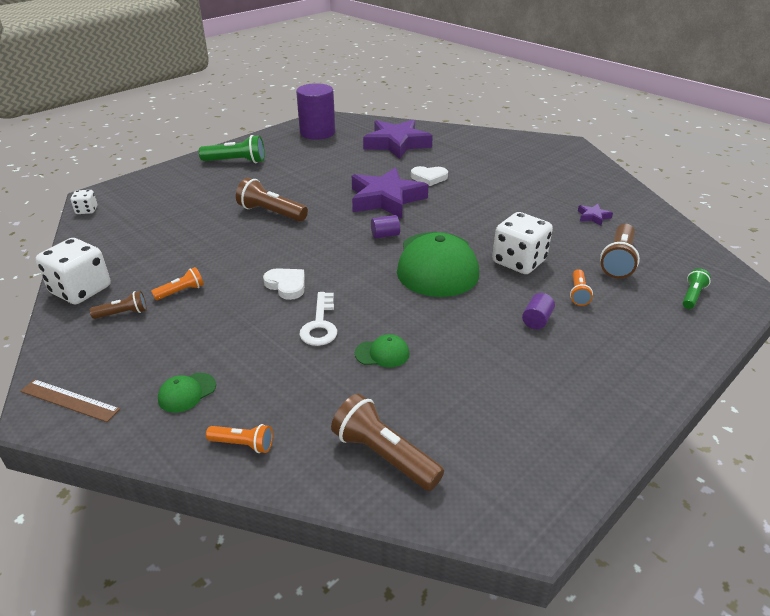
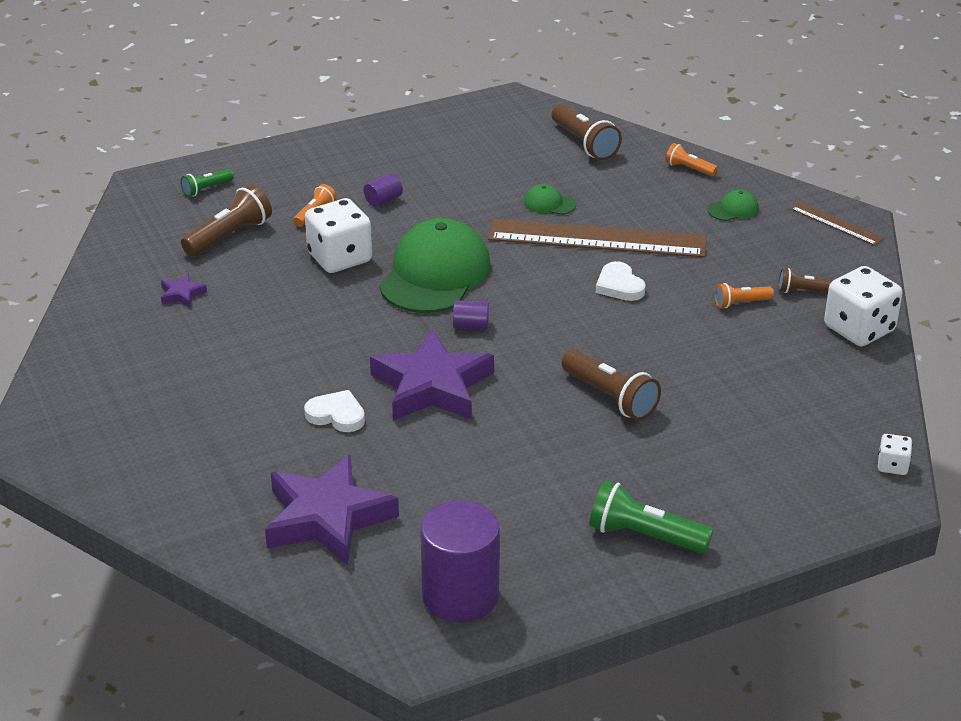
camera: 160 degrees left, 0 degrees up
white key [300,292,337,346] -> brown ruler [488,219,707,258]

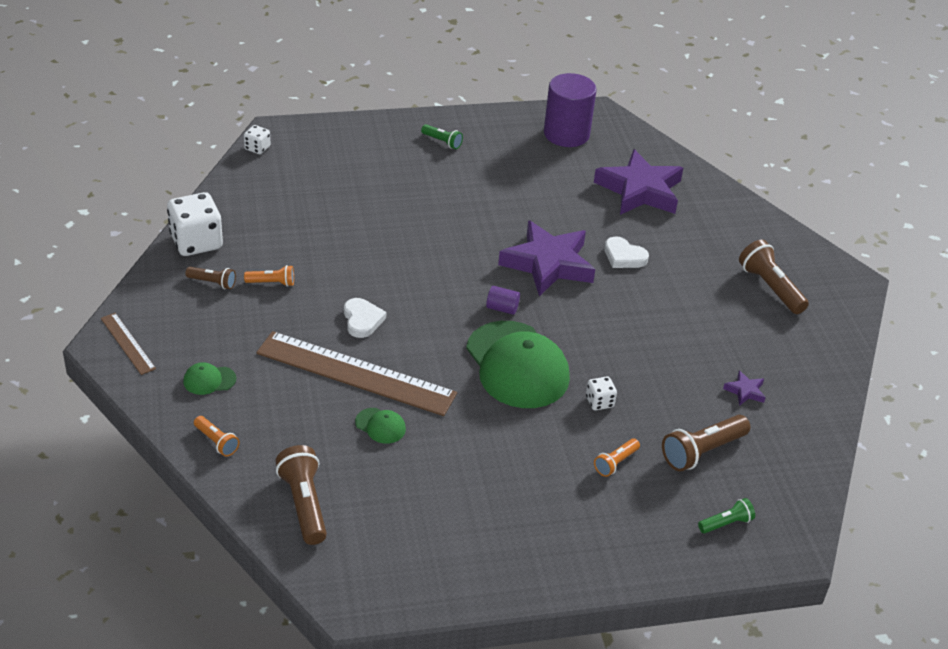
camera: 170 degrees left, 5 degrees up
white dice [305,198,372,273] -> white dice [586,377,617,410], size x0.49
purple cylinder [364,173,403,207] -> none
green cap [379,218,491,313] -> green cap turned 60 degrees counterclockwise [466,321,570,408]
brown flashlight [562,349,661,420] -> brown flashlight moved to [739,240,809,314]
green flashlight [589,480,713,554] -> green flashlight [421,124,463,149], size x0.56

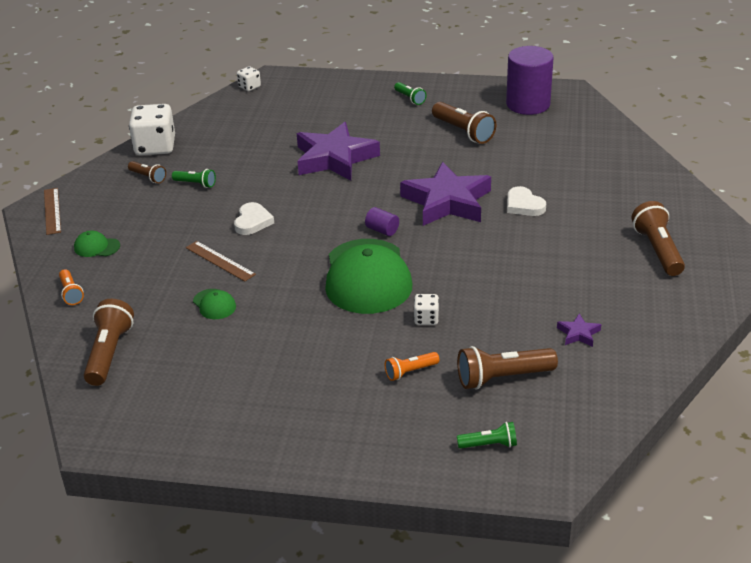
camera: 25 degrees right, 5 degrees down
orange flashlight [244,265,294,287] -> green flashlight [172,169,216,188]
brown ruler [256,331,457,416] -> brown ruler [186,241,256,281], size x0.47
purple star [594,149,683,215] -> purple star moved to [297,122,380,181]
none -> brown flashlight [432,102,496,144]

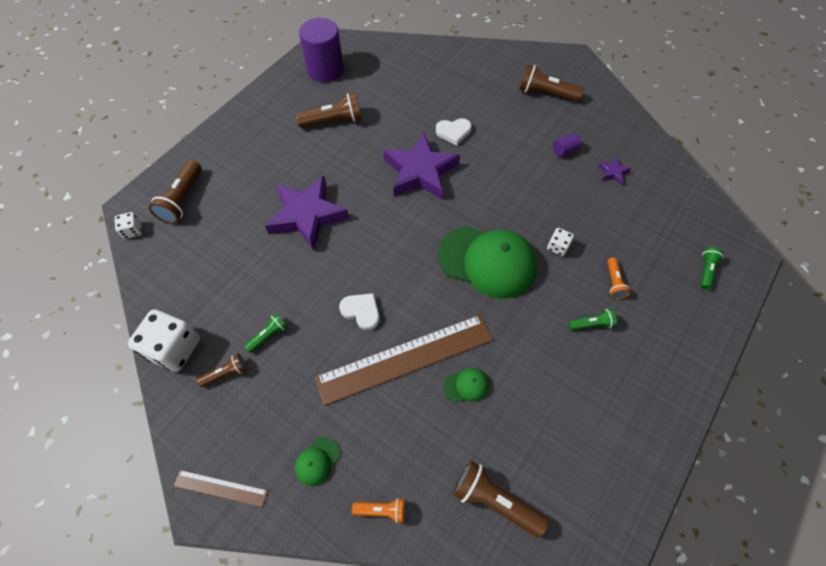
camera: 65 degrees left, 25 degrees up
brown ruler [186,241,256,281] -> brown ruler [315,315,493,406], size x2.14
purple cylinder [365,207,399,236] -> purple cylinder moved to [553,133,581,157]
green flashlight [394,82,427,105] -> green flashlight moved to [568,309,617,330]
brown flashlight [457,346,558,390] -> brown flashlight moved to [149,160,202,224]

